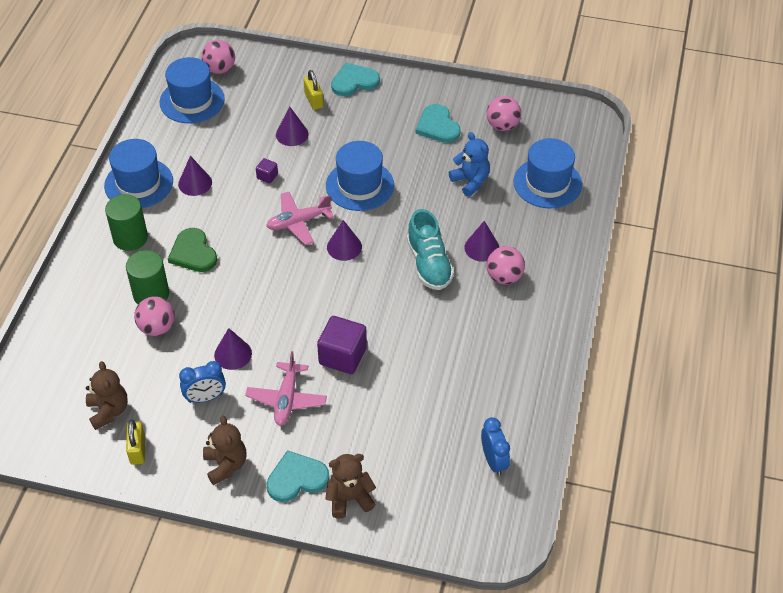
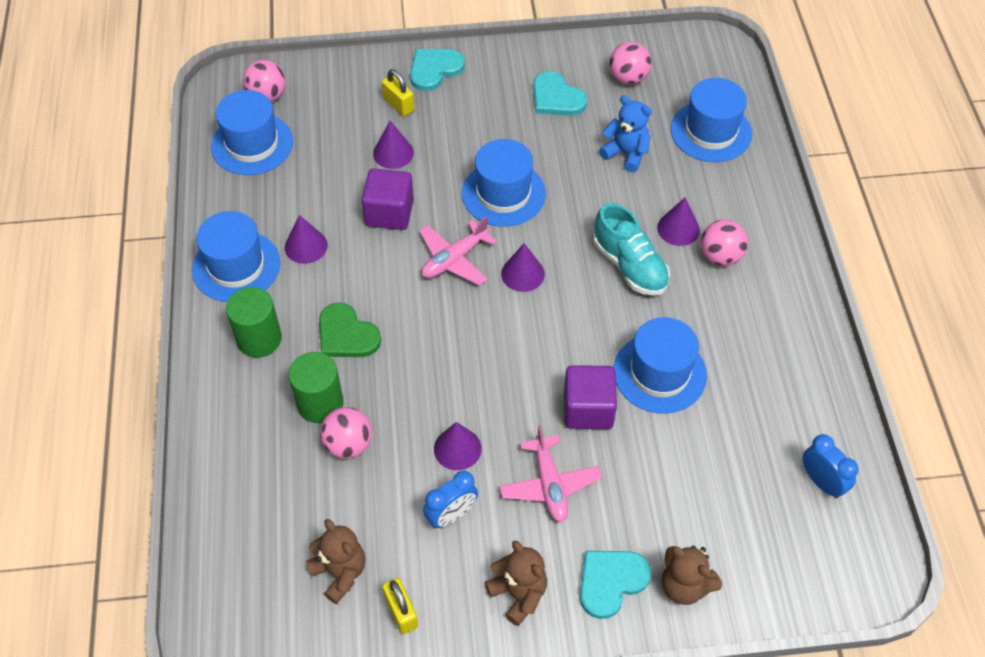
camera: 20 degrees left, 5 degrees up
purple cube [256,158,278,184] -> purple cube [361,168,414,230], size x2.10
brown teddy bear [326,454,376,519] -> brown teddy bear turned 105 degrees counterclockwise [662,546,722,605]
none -> blue hat [614,317,707,414]

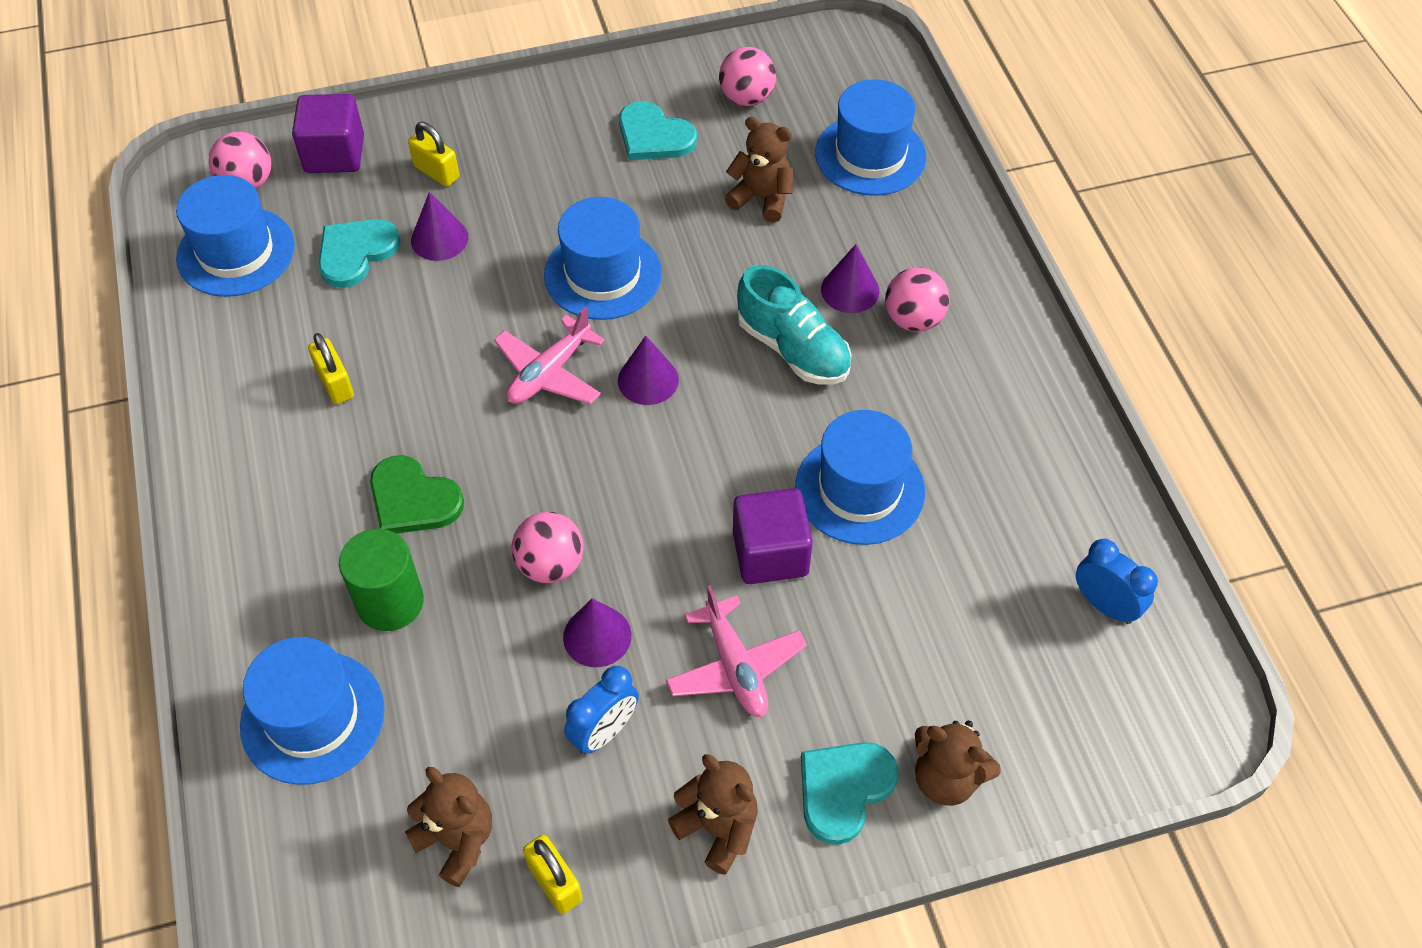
camera: 10 degrees left, 0 degrees up
blue hat [192,211,280,302] -> blue hat moved to [240,637,385,785]
green cylinder [226,287,282,358] -> none
purple cone [285,215,328,264] -> yellow padlock [308,333,354,404]
pink ball [320,407,372,459] -> pink ball moved to [512,512,584,583]
purple cube [361,168,414,230] -> purple cube moved to [292,94,364,173]
turquoise heart [410,49,465,91] -> turquoise heart moved to [318,219,401,288]
blue teddy bear [599,95,652,172] -> brown teddy bear [725,117,793,223]

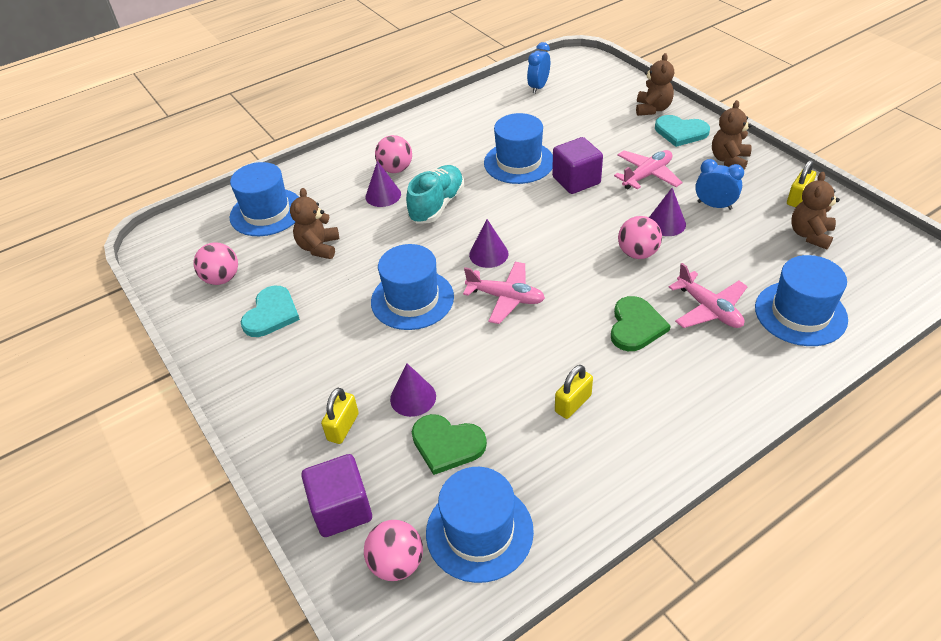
camera: 105 degrees left, 10 degrees down
turquoise heart [318,219,401,288] -> green heart [412,414,487,475]
green cylinder [339,529,424,631] -> pink plane [669,263,748,328]

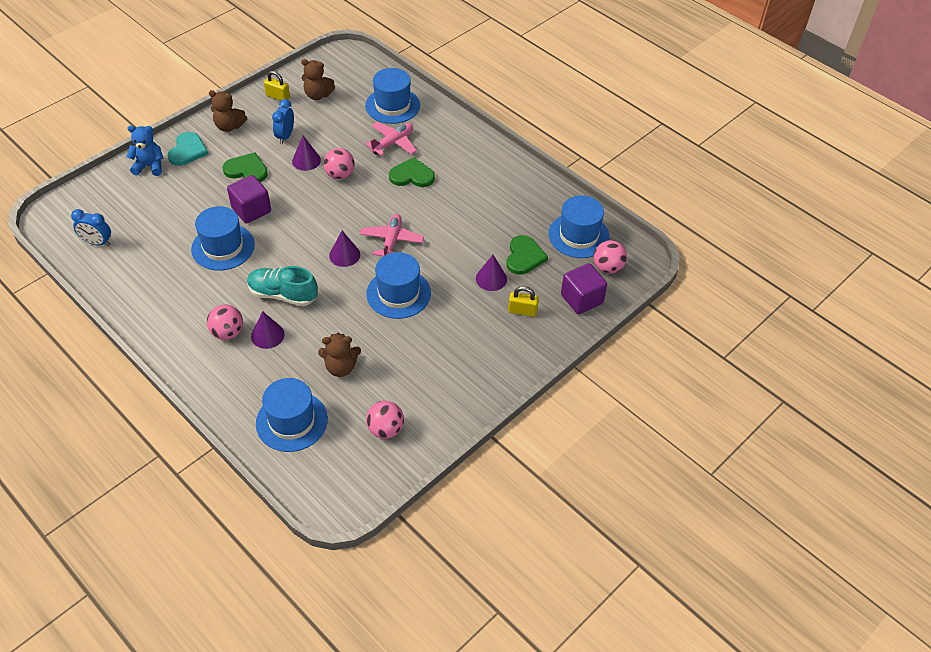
camera: 105 degrees left, 5 degrees up
turquoise heart [241,286,300,337] -> none
yellow padlock [555,365,593,419] -> none
pink plane [614,150,682,189] -> green heart [222,152,268,182]
brown teddy bear [636,53,674,116] -> blue teddy bear [126,125,163,176]

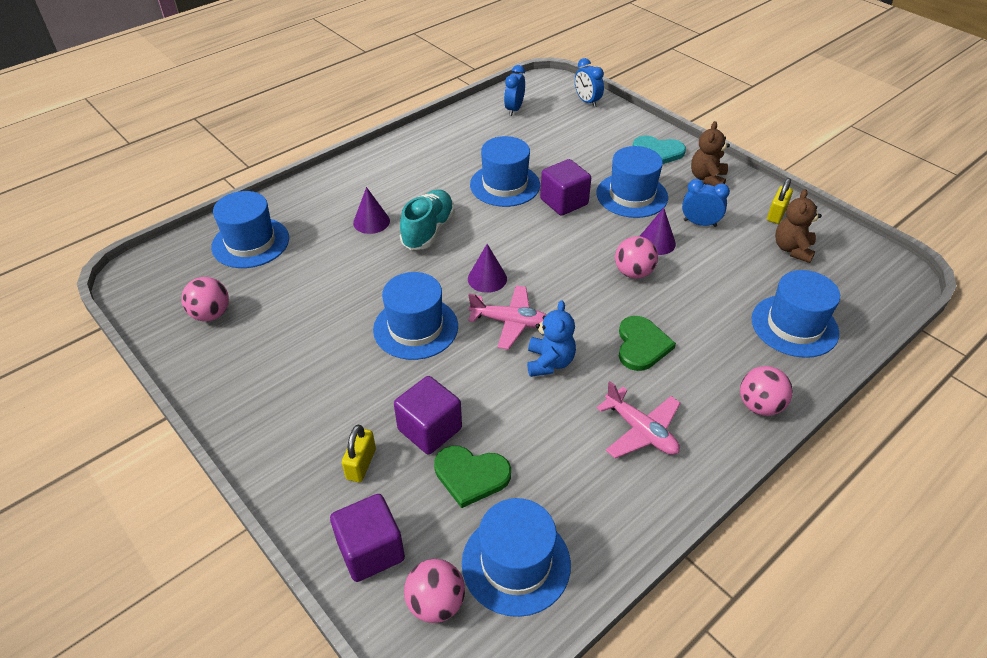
camera: 95 degrees right, 5 degrees down
blue teddy bear [126,125,163,176] -> blue teddy bear moved to [527,300,576,377]
pink ball [207,305,243,340] -> pink ball moved to [740,366,793,416]
green heart [222,152,268,182] -> blue hat [596,146,668,218]
brown teddy bear [318,333,361,377] -> none
pink plane [365,122,417,156] -> pink plane moved to [596,381,680,458]
purple cone [476,255,507,291] -> purple cube [394,376,462,454]
none -> blue clock [575,58,604,107]

